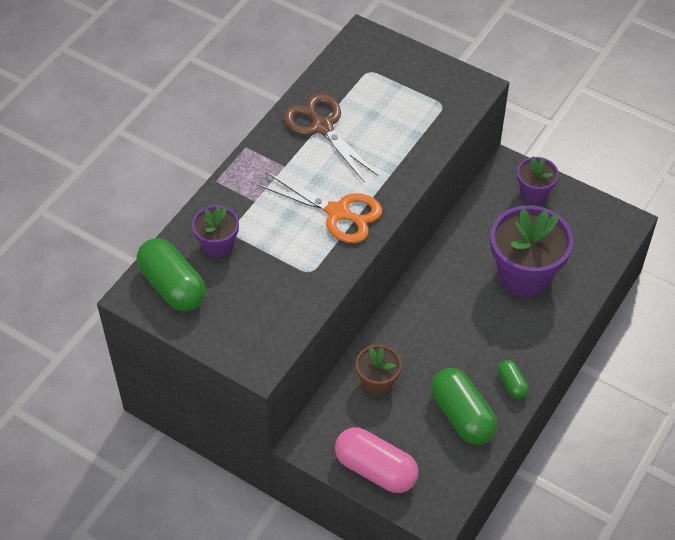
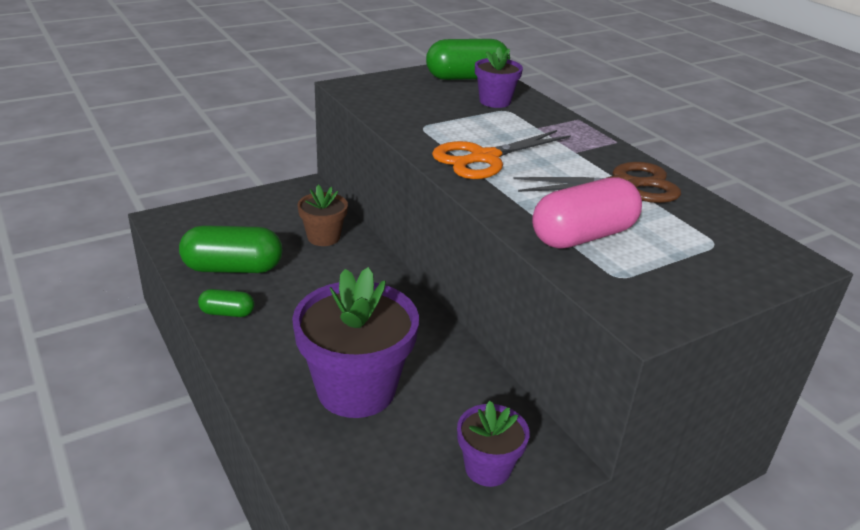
camera: 115 degrees right, 20 degrees down
pink capsule [335,427,418,493] -> pink capsule moved to [532,177,642,249]

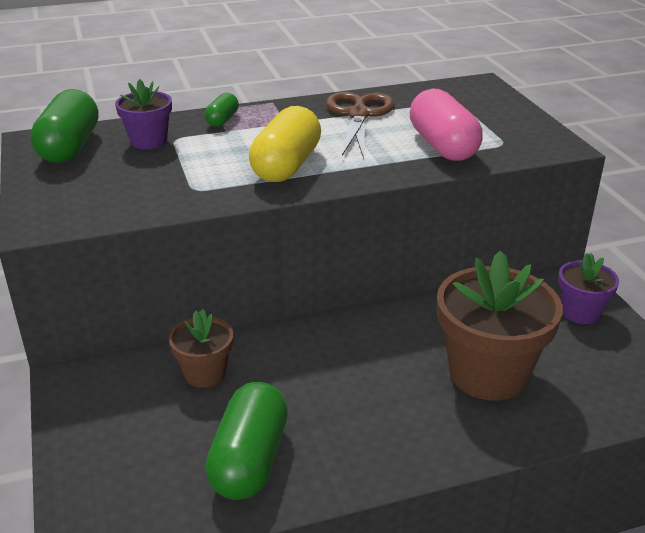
camera: 75 degrees left, 0 degrees up
green capsule [198,289,254,317] -> green capsule moved to [204,93,239,127]
purple flower pot [292,267,419,418] -> brown flower pot [437,250,563,400]
orange scissors [432,130,571,179] -> yellow capsule [249,106,321,182]

